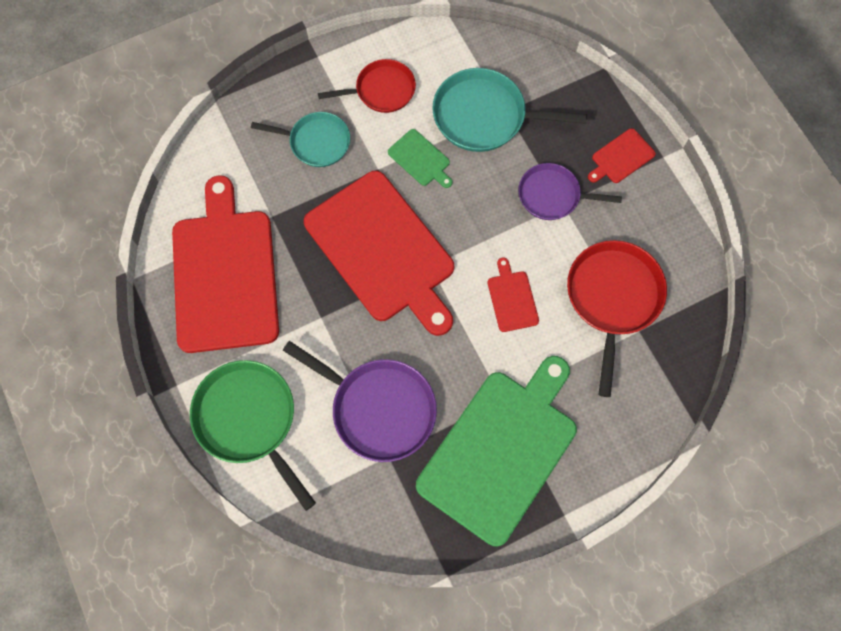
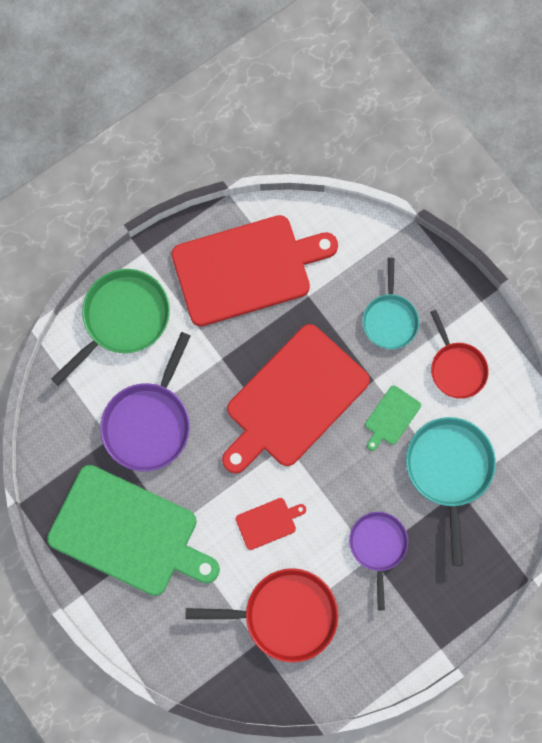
camera: 80 degrees right, 5 degrees up
red cutting board [588,128,656,183] -> none

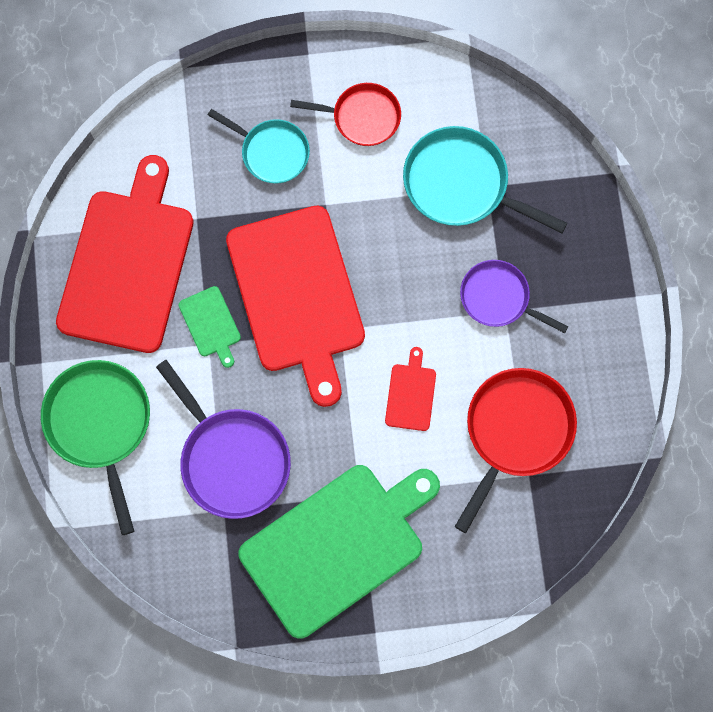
camera: 60 degrees left, 0 degrees up
green cutting board [365,385,421,451] -> green cutting board moved to [179,286,241,368]

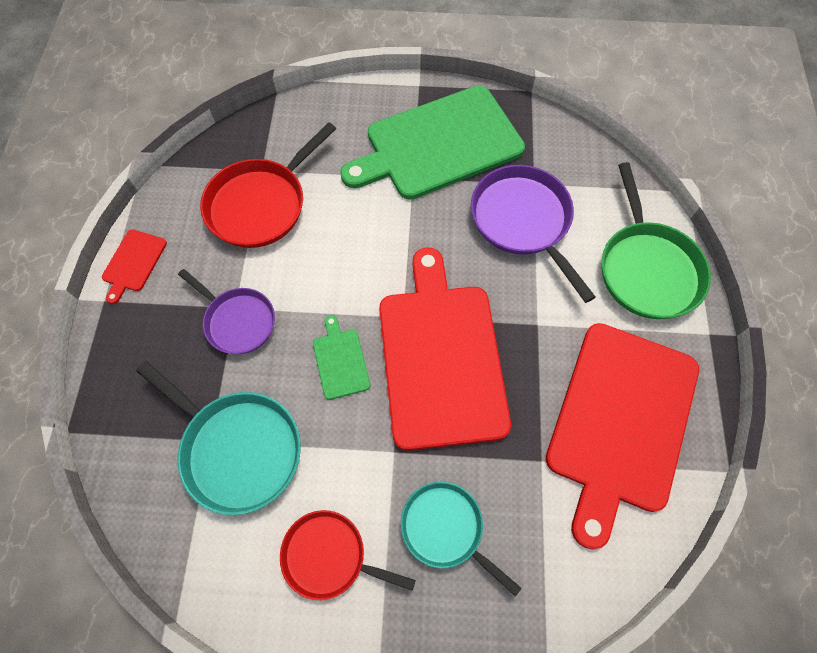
camera: 170 degrees left, 10 degrees down
green cutting board [179,286,241,368] -> green cutting board moved to [313,315,370,400]
red cutting board [385,347,436,431] -> red cutting board moved to [102,230,167,304]

